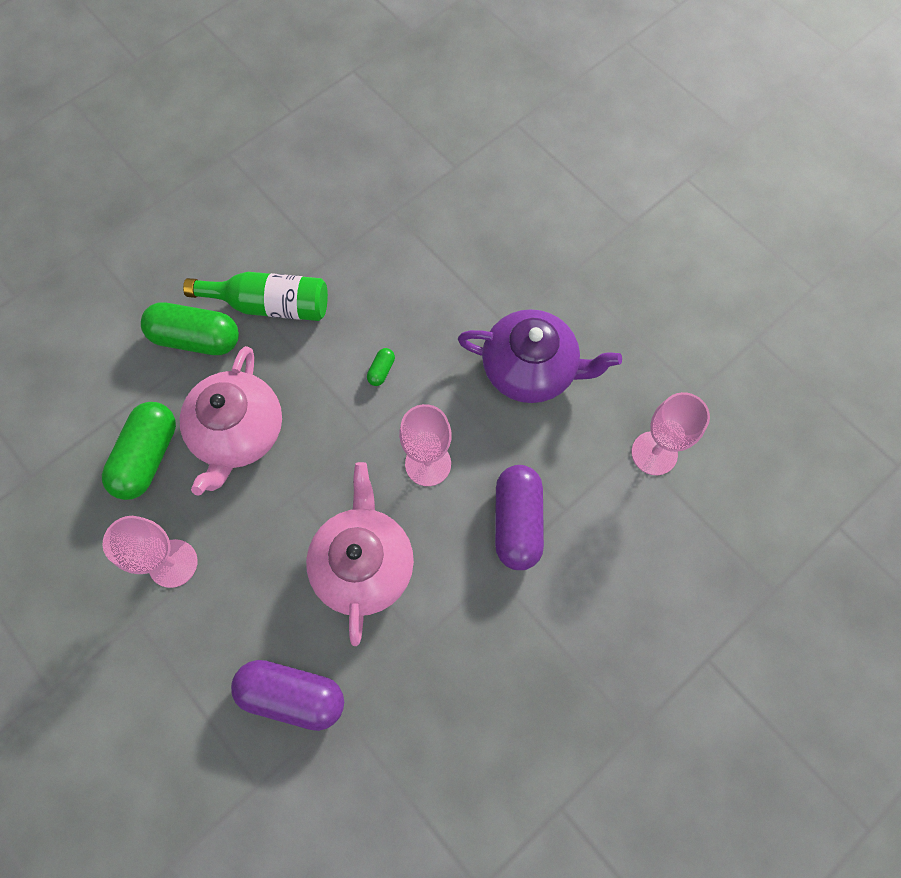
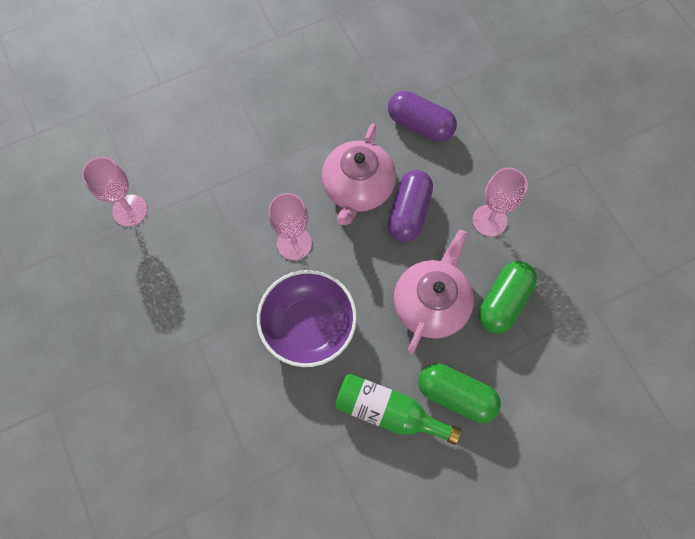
camera: 165 degrees left, 0 degrees up
green capsule [367,348,395,386] -> purple bowl [257,270,357,367]
purple teapot [458,309,622,403] -> none
purple capsule [495,465,544,570] -> purple capsule moved to [388,170,433,242]

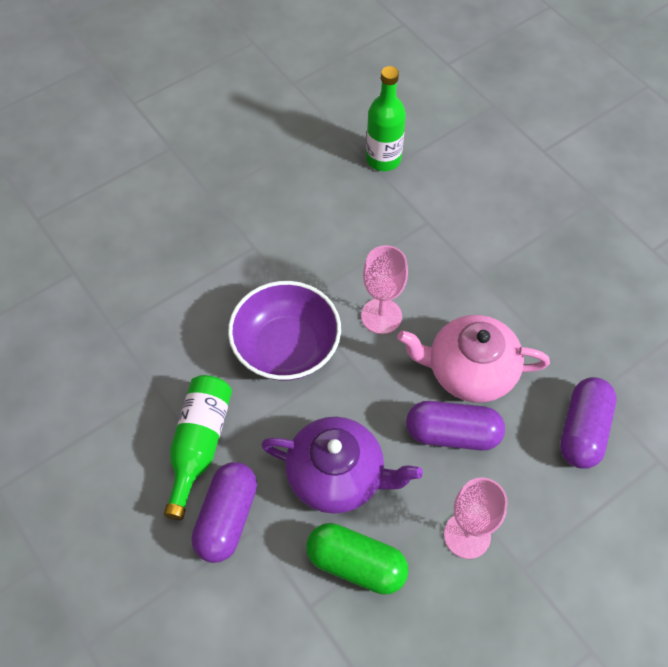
camera: 80 degrees right, 10 degrees down
pink goblet [82,157,147,227] -> green bottle [366,66,406,171]
pink teapot [394,230,474,354] -> purple teapot [261,417,423,514]
green capsule [418,363,501,423] -> purple capsule [192,462,257,563]

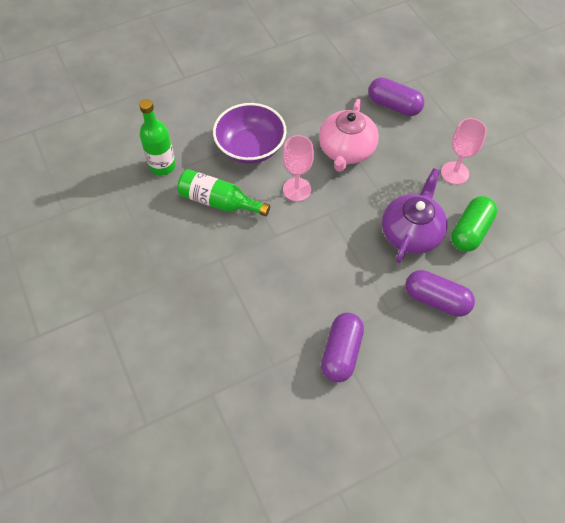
camera: 80 degrees left, 0 degrees up
green bottle [164,375,232,520] -> green bottle moved to [177,169,270,216]
purple bowl [228,281,341,381] -> purple bowl moved to [213,103,287,164]
purple capsule [406,401,505,450] -> purple capsule moved to [321,313,364,382]

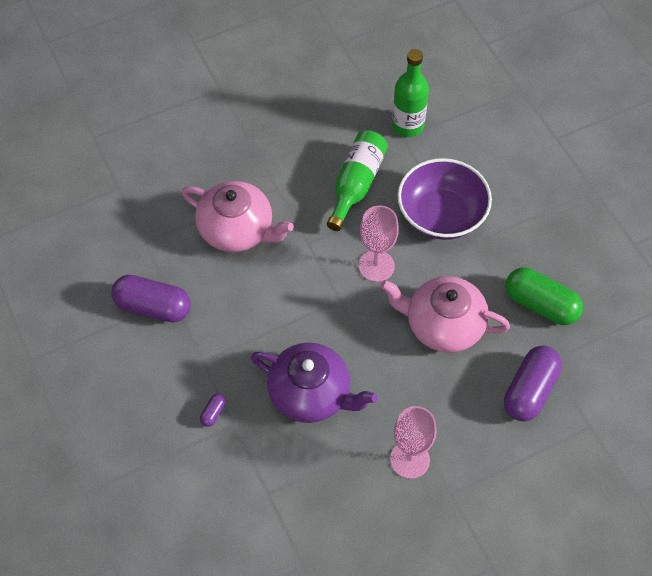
camera: 90 degrees right, 0 degrees up
purple capsule [405,270,475,317] -> purple capsule [200,394,226,427], size x0.43
green capsule [451,196,497,252] -> green capsule moved to [506,268,583,325]
none -> pink teapot [182,181,294,252]

